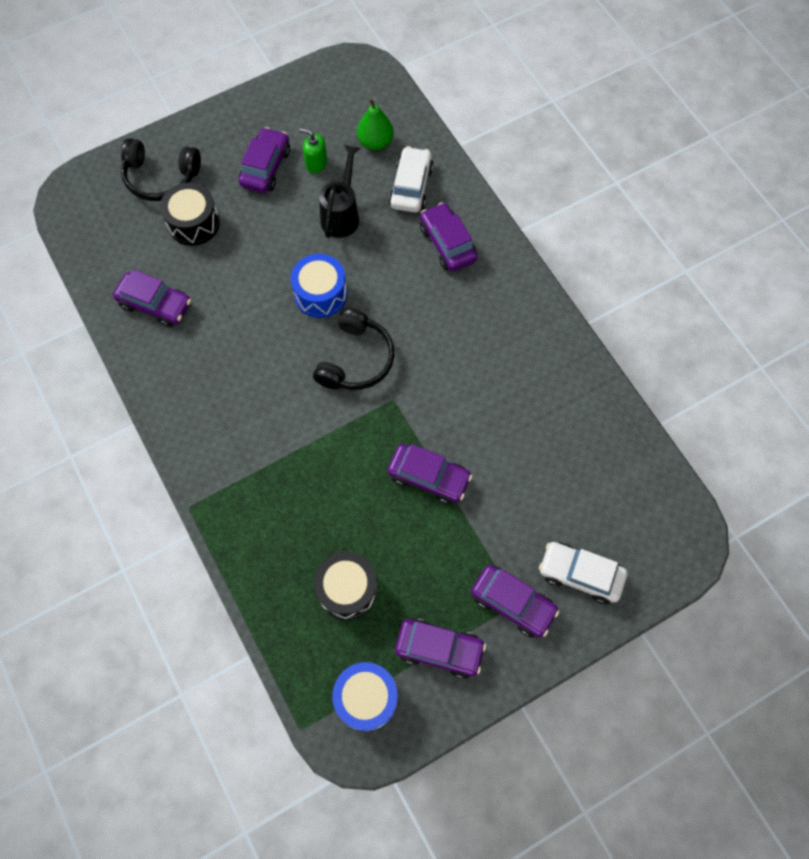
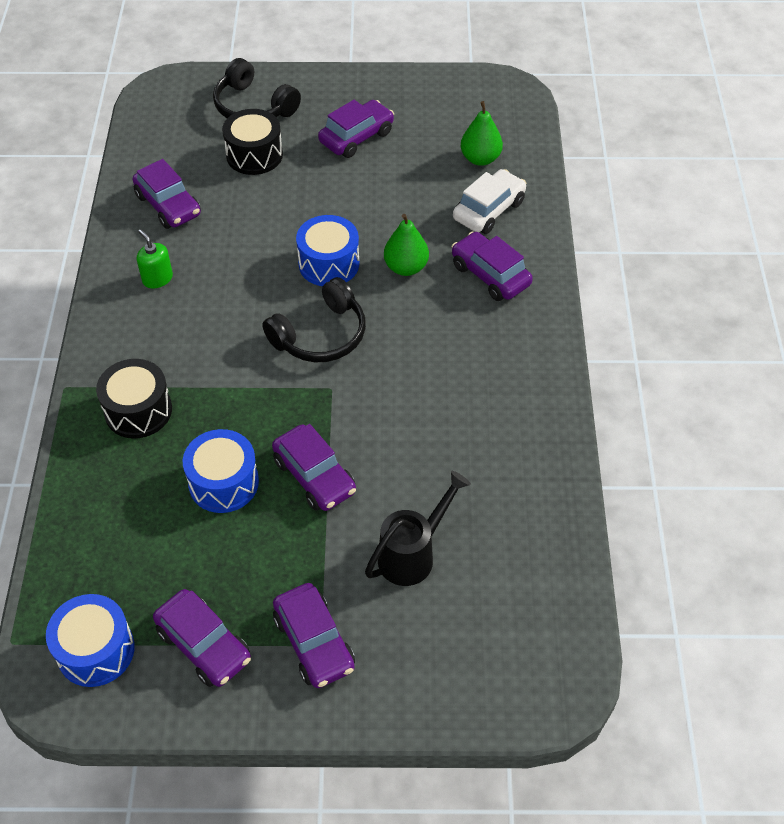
camera: 30 degrees right, 15 degrees down
green soap dispenser [300,128,327,173] -> green soap dispenser moved to [137,229,173,288]
black drum [314,552,377,620] -> black drum moved to [96,359,172,439]
black watering can [319,145,360,238] -> black watering can moved to [365,471,471,586]
purple car [420,202,477,272] -> purple car turned 45 degrees counterclockwise [452,232,533,301]
white car [539,542,627,604] -> none
none -> blue drum [183,429,259,513]
none -> green pear [384,214,429,276]

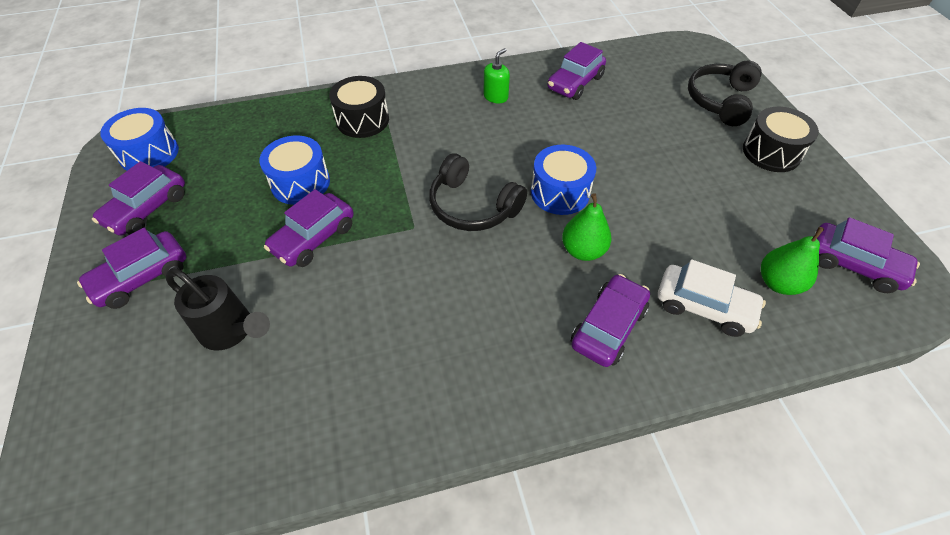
camera: 75 degrees right, 0 degrees up
black drum [222,109,283,175] -> black drum moved to [743,107,819,172]
purple car [318,100,394,158] -> purple car moved to [816,217,920,293]

